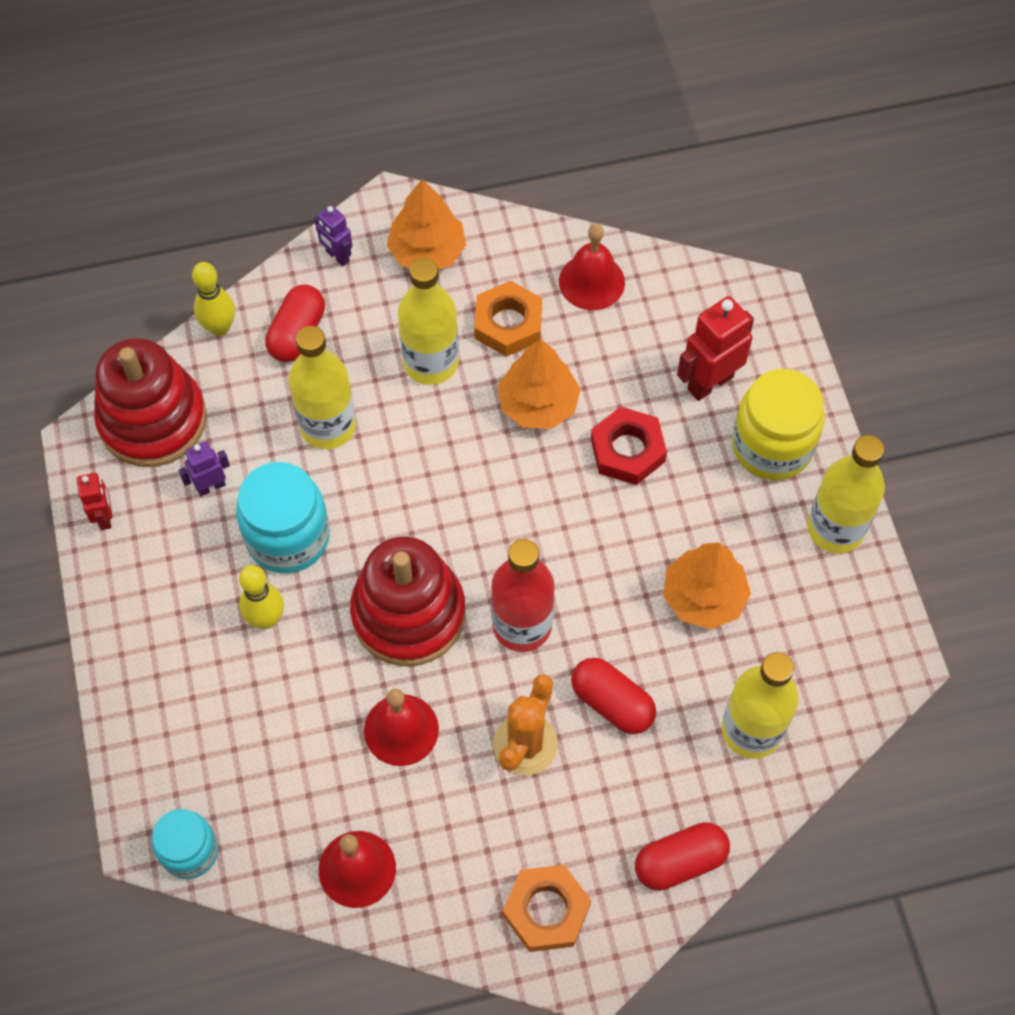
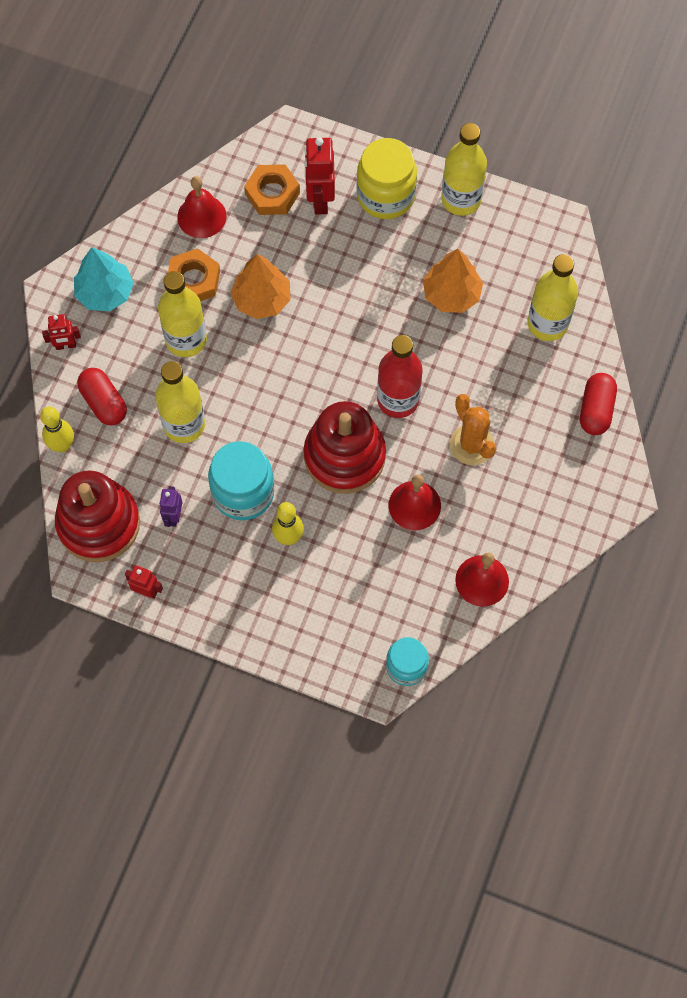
camera: 55 degrees left, 5 degrees up
purple robot [314,205,353,266] -> red robot [42,314,81,350]
orange tree [387,179,466,269] -> turquoise tree [74,247,134,311]
orange nut [503,865,591,952] -> orange nut moved to [244,164,300,215]
red capsule [571,658,656,734] -> none
red nut [591,407,667,485] -> none

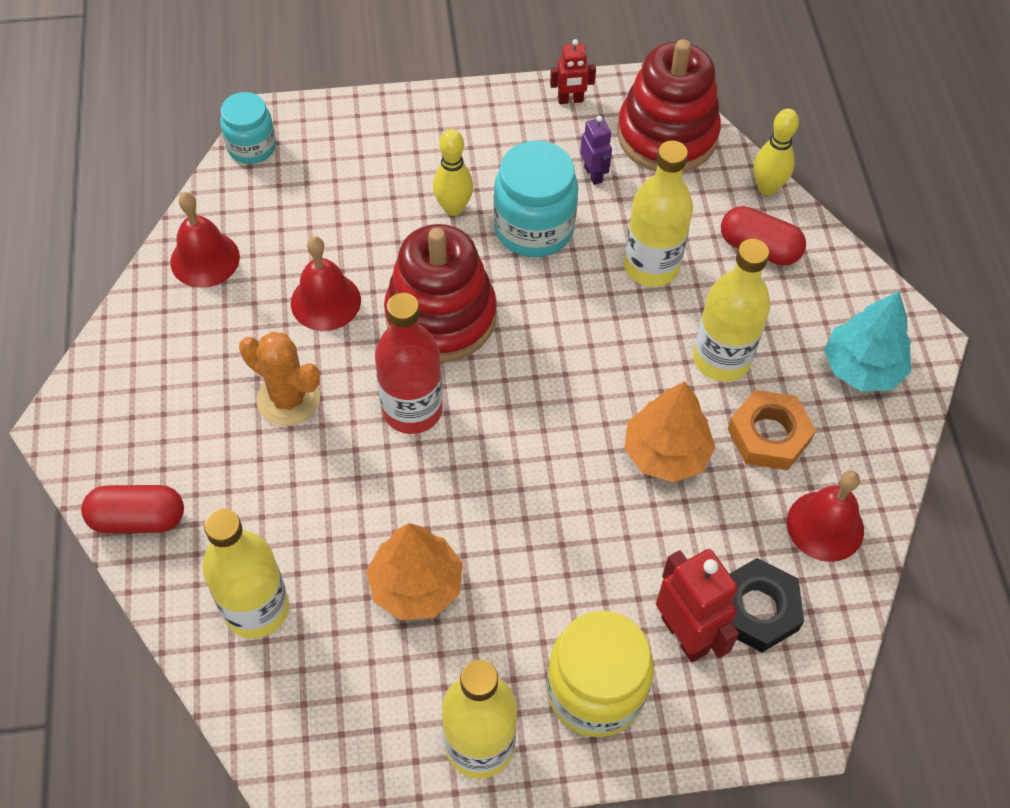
camera: 150 degrees right, 10 degrees down
red robot [42,314,81,350] -> none
orange nut [244,164,300,215] -> black nut [730,558,804,652]
red capsule [580,373,617,435] -> red capsule turned 75 degrees counterclockwise [81,485,184,533]

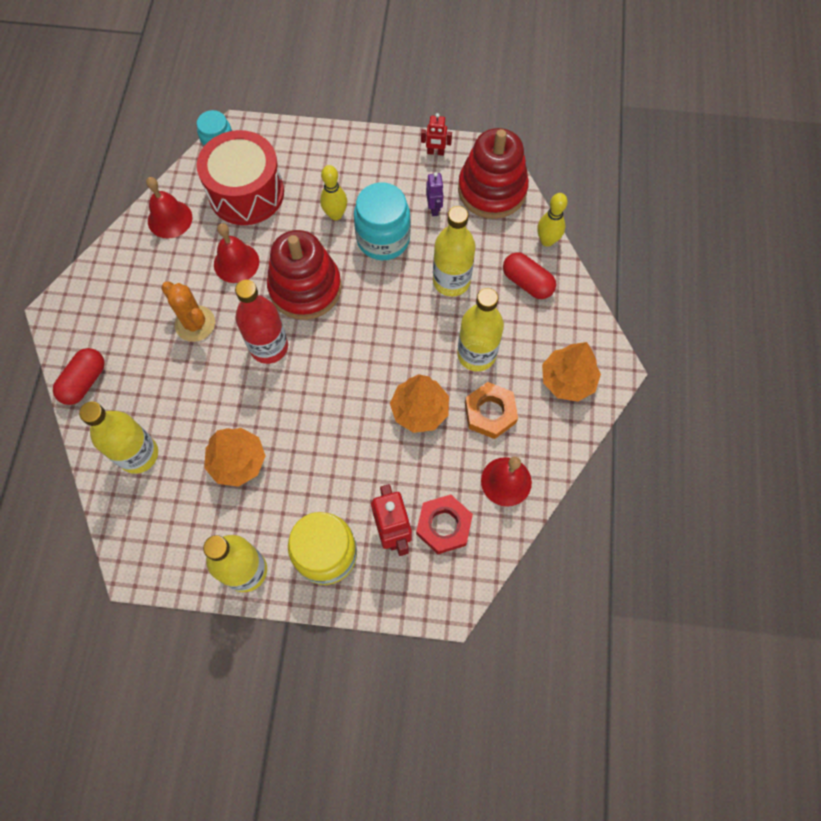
camera: 15 degrees right, 10 degrees up
red capsule [81,485,184,533] -> red capsule turned 75 degrees counterclockwise [53,348,105,405]
black nut [730,558,804,652] -> red nut [416,495,473,554]
turquoise tree [824,291,911,391] -> orange tree [542,342,601,402]
none -> red drum [197,130,284,225]

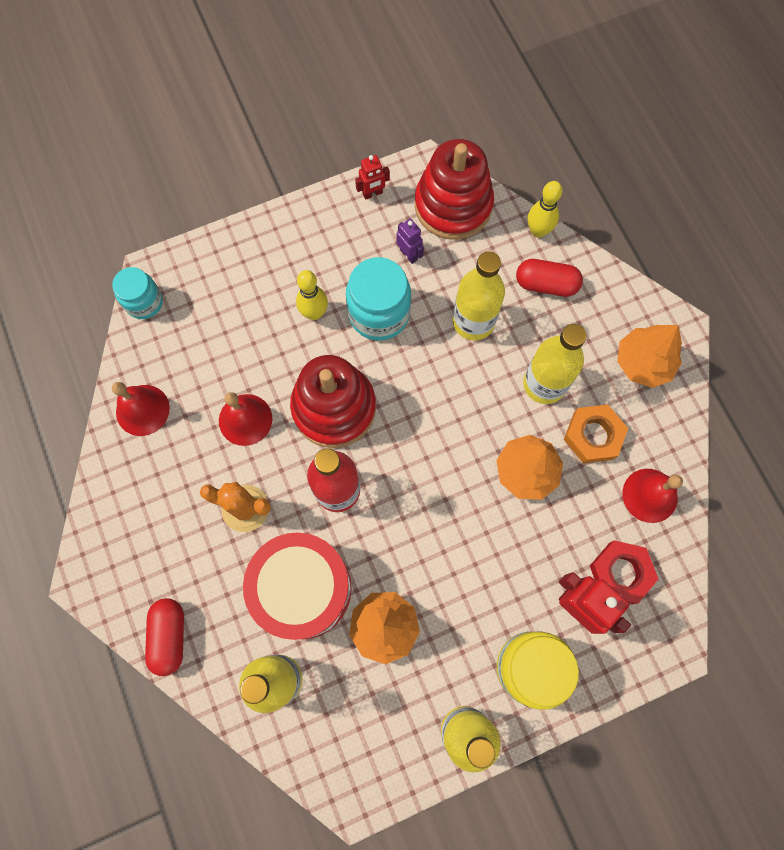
camera: 30 degrees left, 5 degrees up
red drum [197,130,284,225] -> red drum moved to [243,532,351,640]

